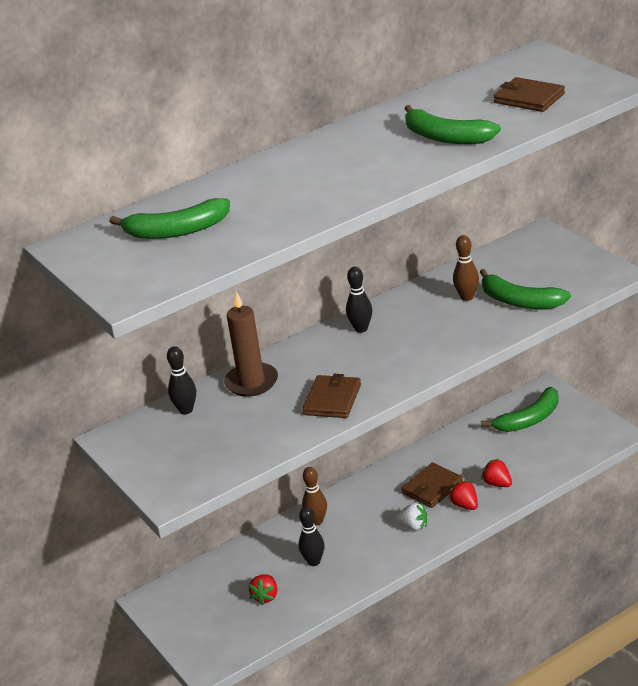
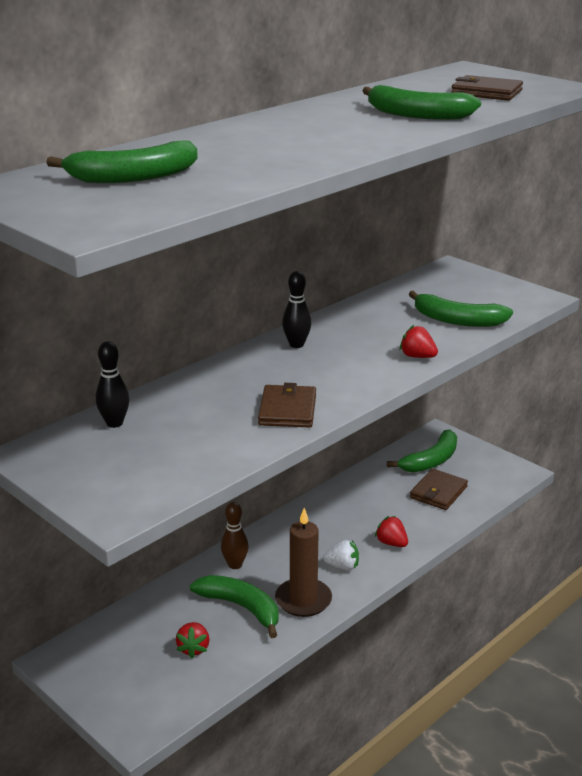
camera: 15 degrees left, 5 degrees down
brown candle [224,292,278,397] -> brown candle moved to [275,508,332,617]
black bowling pin [299,507,325,566] -> green banana [190,575,279,638]
brown wallet [401,462,463,508] -> brown wallet moved to [410,469,468,510]
brown bowling pin [453,235,479,301] -> none
red strawberry [481,458,512,487] -> red strawberry moved to [400,325,438,358]

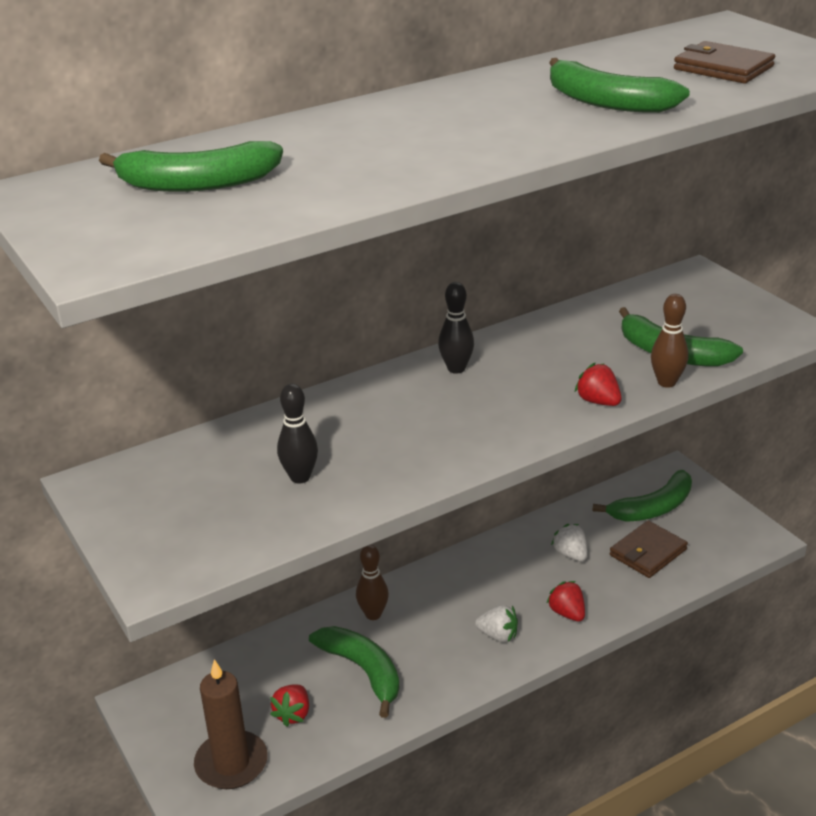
camera: 15 degrees right, 5 degrees up
black bowling pin [96,341,129,428] -> black bowling pin moved to [277,384,318,483]
brown wallet [258,383,316,428] -> none
brown candle [275,508,332,617] -> brown candle moved to [194,659,268,789]
none -> white strawberry [551,524,587,561]
none -> brown bowling pin [651,294,689,388]

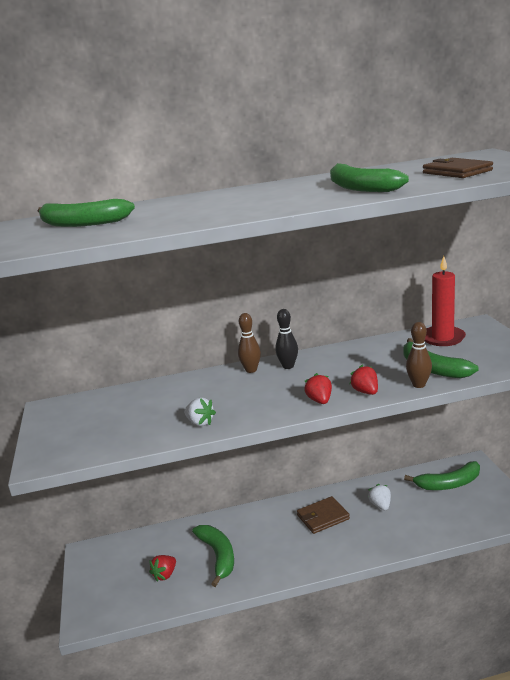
camera: 20 degrees right, 10 degrees down
brown candle [194,659,268,789] -> none
black bowling pin [277,384,318,483] -> none
brown bowling pin [356,545,389,620] -> brown bowling pin moved to [238,313,261,373]
white strawberry [475,605,518,642] -> white strawberry moved to [184,398,216,426]
red strawberry [546,581,585,621] -> red strawberry moved to [304,373,332,404]
brown wallet [610,520,688,578] -> brown wallet moved to [297,496,350,534]
none -> red candle [425,256,466,346]

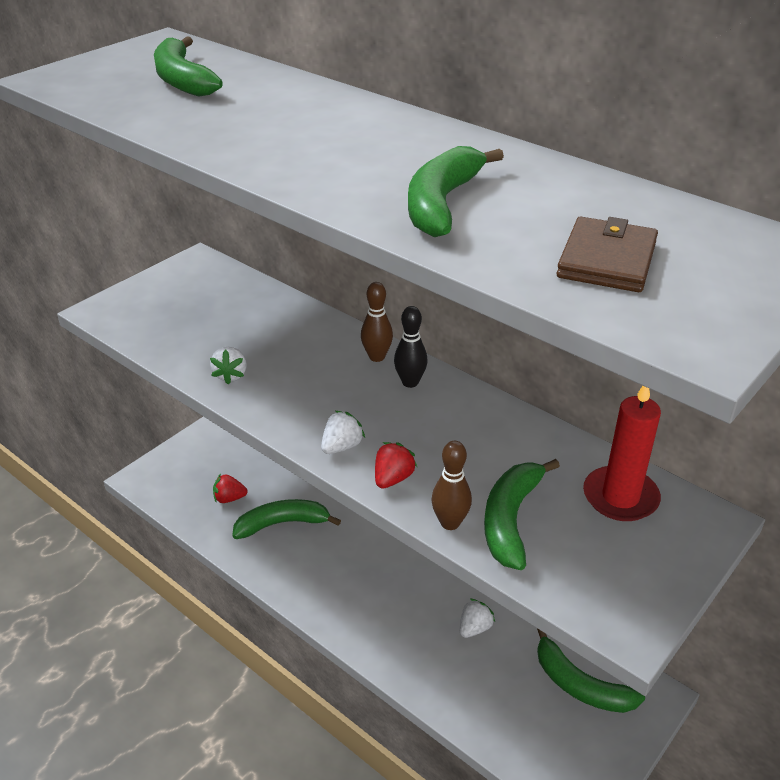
camera: 50 degrees right, 15 degrees up
green banana [192,525,234,587] -> green banana turned 135 degrees counterclockwise [232,499,341,539]
brown wallet [297,496,350,534] -> none
red strawberry [304,373,332,404] -> white strawberry [321,411,365,454]

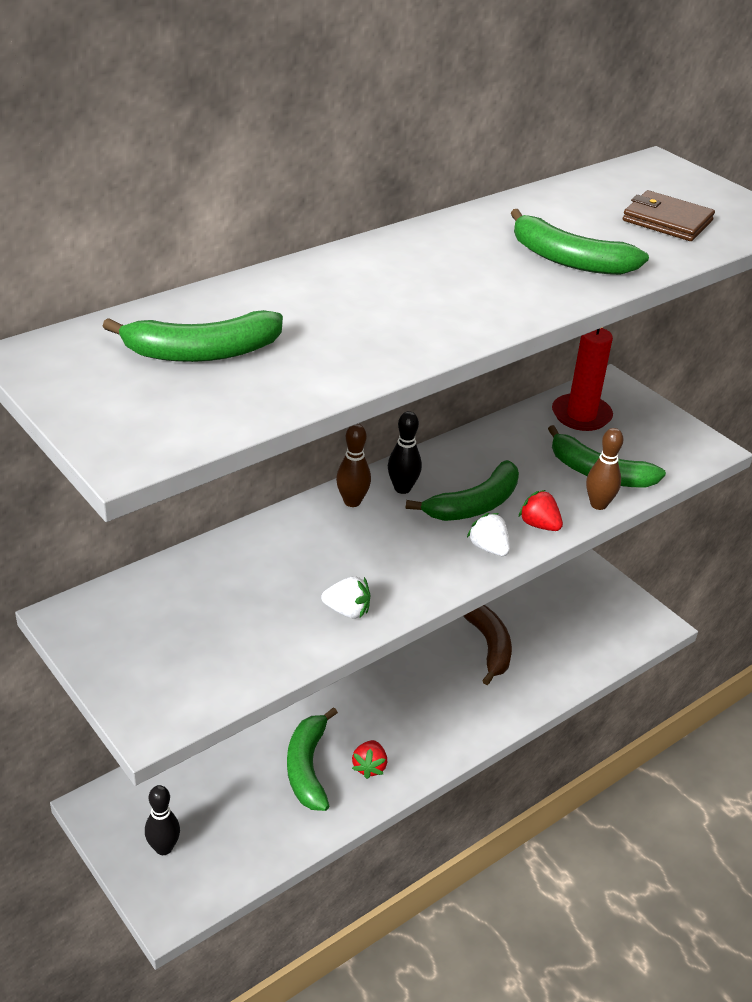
camera: 80 degrees left, 0 degrees up
red strawberry [213,474,248,503] -> red strawberry moved to [352,740,387,779]
white strawberry [460,598,495,638] -> brown banana [463,605,512,685]
green banana [537,628,645,713] -> green banana moved to [406,460,519,521]
none -> black bowling pin [145,785,180,855]

